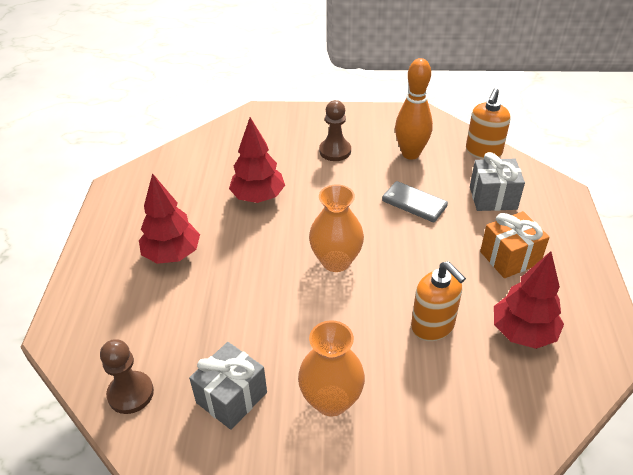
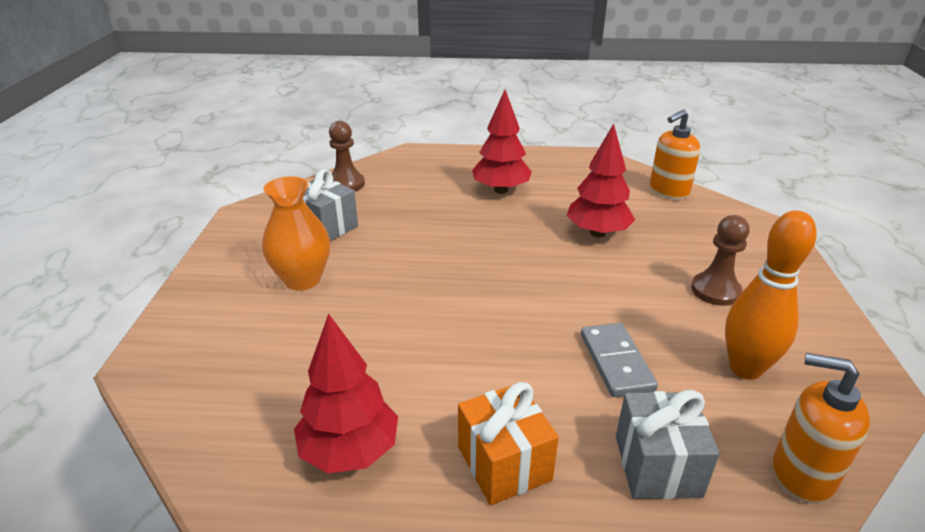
camera: 90 degrees right, 10 degrees down
orange vase [309,184,364,272] -> none
grey domino [382,181,448,222] -> grey domino turned 45 degrees counterclockwise [581,323,658,397]
orange soap dispenser [411,261,466,341] -> orange soap dispenser moved to [650,109,700,200]

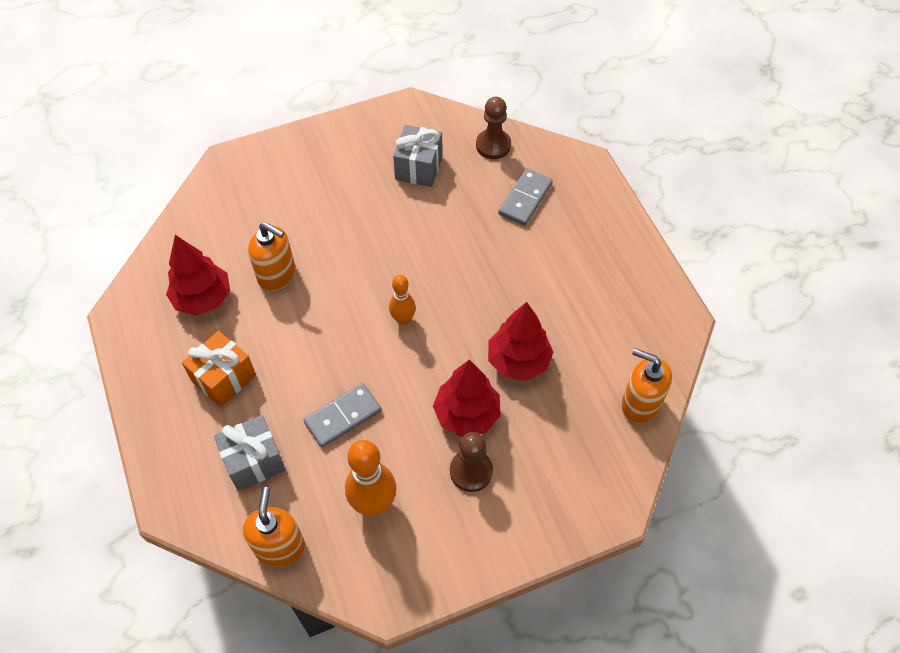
camera: 65 degrees right, 25 degrees up
orange vase [262,176,330,290] -> none
red tree [472,90,532,194] -> red tree moved to [433,360,501,437]
none -> orange soap dispenser [248,222,295,291]
none -> orange bowling pin [389,275,416,325]
none -> grey domino [498,169,553,226]

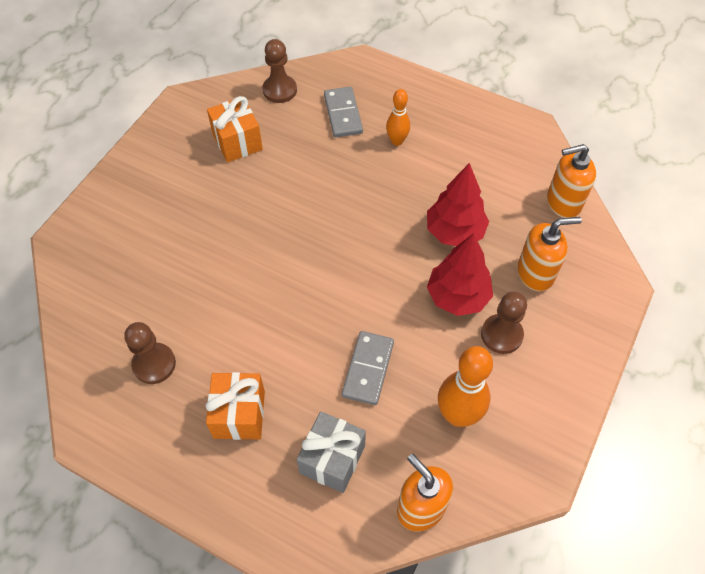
camera: 40 degrees left, 0 degrees up
red tree [166,235,230,316] -> brown pawn [124,322,176,384]
orange soap dispenser [248,222,295,291] -> orange soap dispenser moved to [517,217,582,291]
orange bowling pin [389,275,416,325] -> orange bowling pin moved to [386,89,410,146]
grey gift [393,125,443,187] -> orange gift [207,96,263,163]

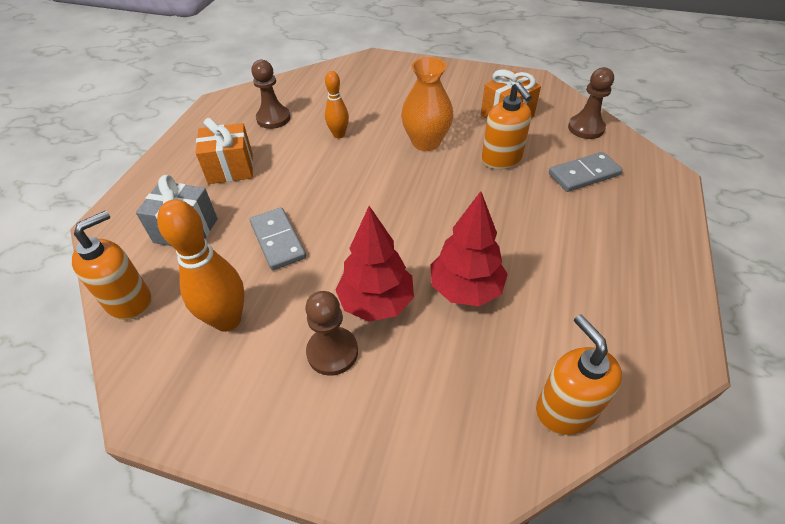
camera: 80 degrees right, 10 degrees down
grey domino [342,331,394,405] -> grey domino turned 60 degrees clockwise [250,207,306,270]
orange bowling pin [386,89,410,146] -> orange bowling pin moved to [325,71,349,138]
orange soap dispenser [517,217,582,291] -> orange soap dispenser moved to [482,82,532,169]
none -> orange vase [401,57,453,151]

